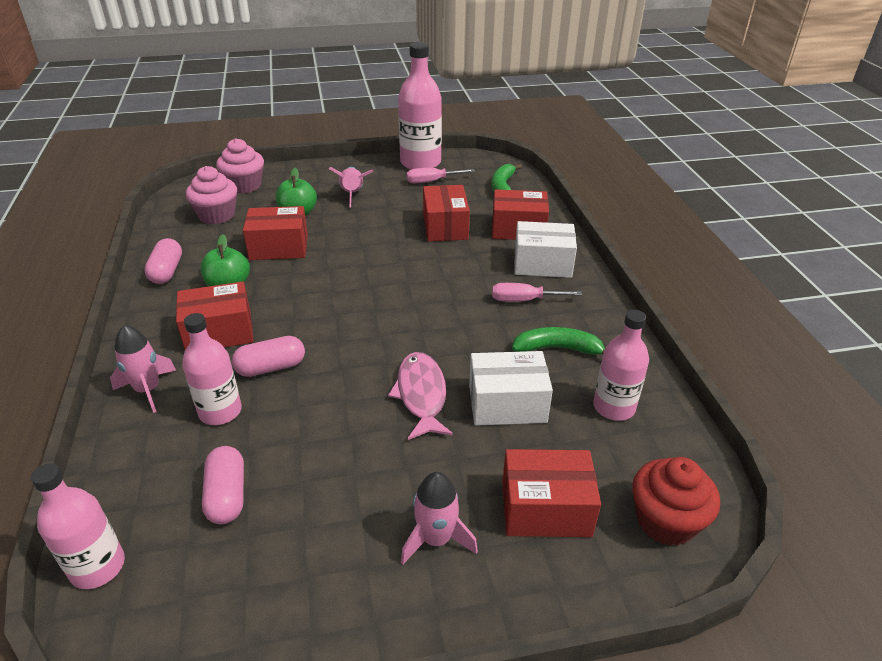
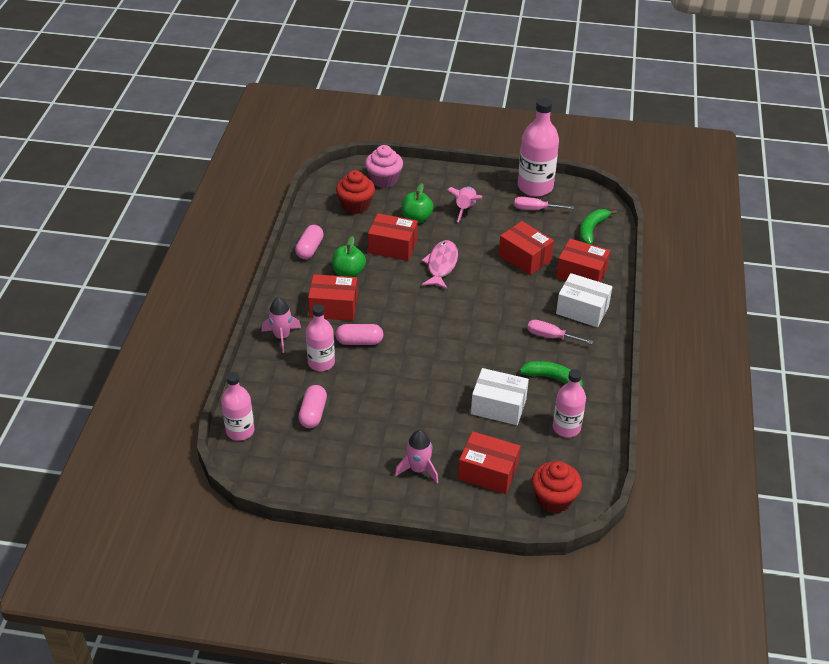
camera: 20 degrees right, 5 degrees up
pink cupcake [186,166,237,224] -> red cupcake [336,170,375,214]
pink fish [388,352,453,440] -> pink fish moved to [422,240,458,289]
red box [423,185,470,242] -> red box turned 60 degrees counterclockwise [499,221,554,275]

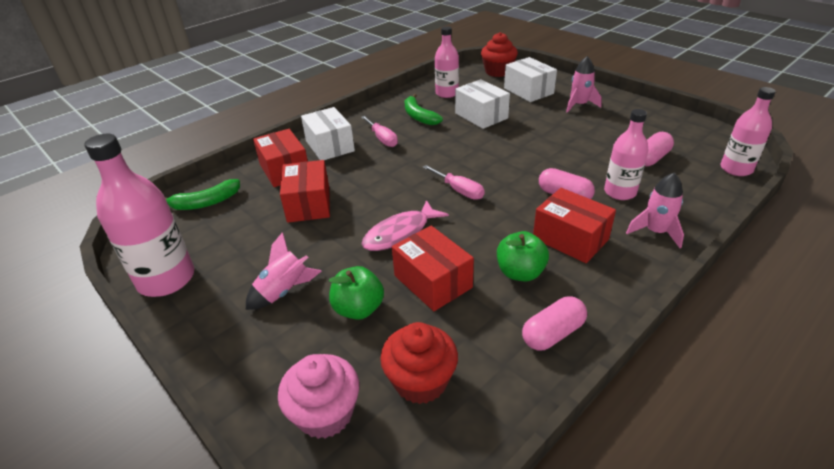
camera: 140 degrees left, 5 degrees down
red box [458,431,520,494] -> white box [504,57,557,102]
pink screwdriver [514,197,574,210] -> pink screwdriver moved to [423,165,485,200]

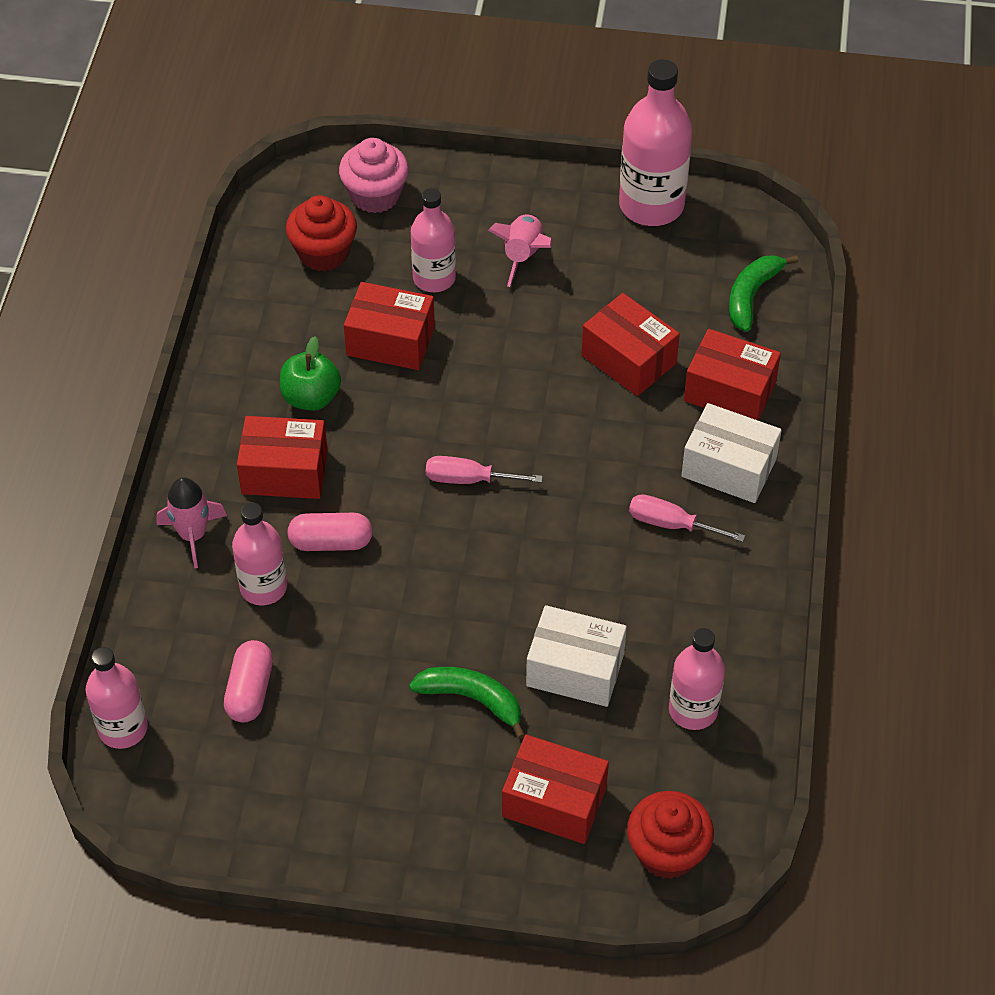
camera: 140 degrees right, 15 degrees up
green apple [329,266,384,320] -> pink bottle [411,188,456,292]
pink fish [362,200,449,251] -> none
green banana [405,94,443,125] -> green banana moved to [409,667,525,739]
white box [504,57,557,102] -> red box [502,734,609,844]
pink capsule [522,296,587,350] -> none
pink rocket [566,56,602,113] -> none

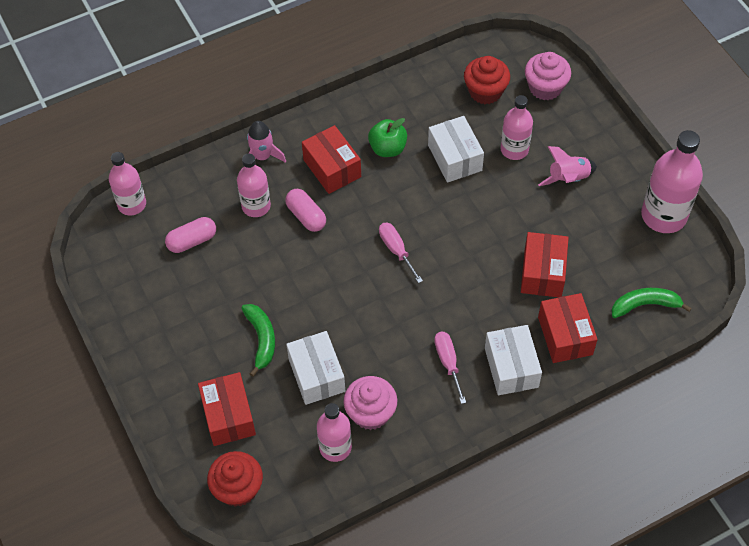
camera: 55 degrees right, 5 degrees up
red box [344,282,435,370] -> white box [428,116,484,182]
none -> pink cupcake [343,376,397,430]

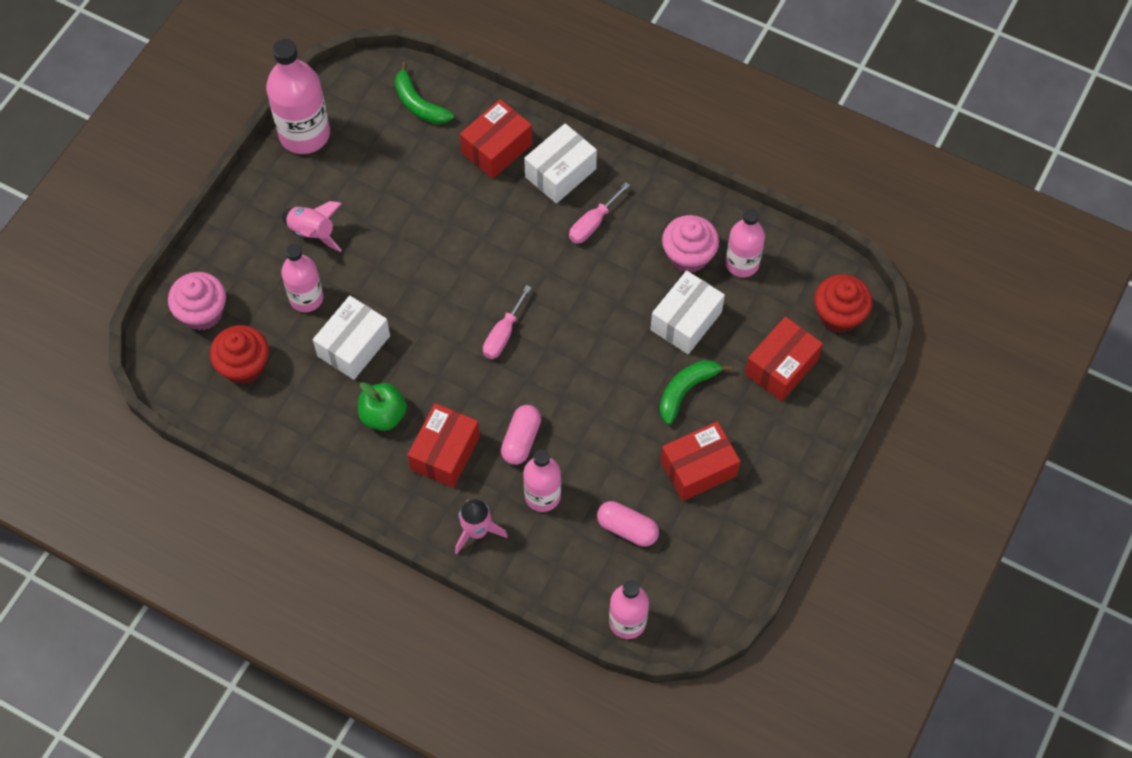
camera: 125 degrees left, 5 degrees up
red box [521,232,569,297] -> red box moved to [661,421,741,501]

